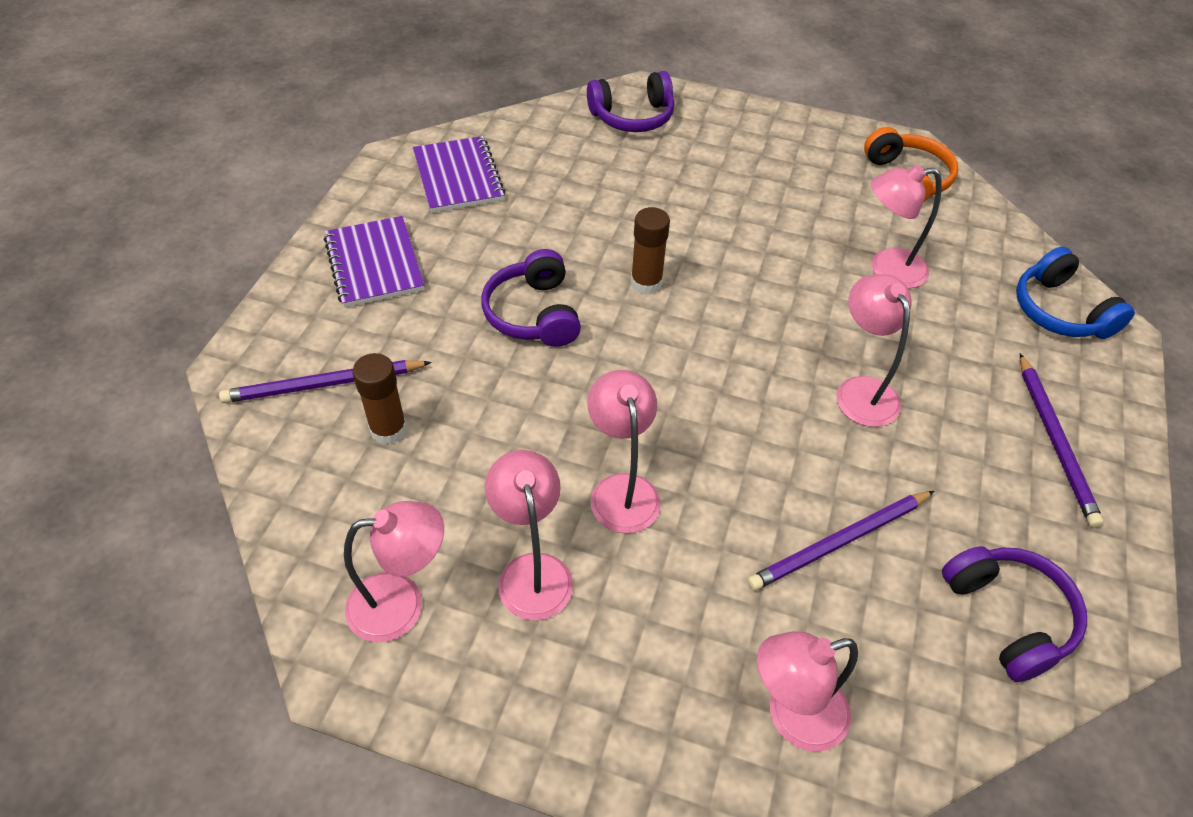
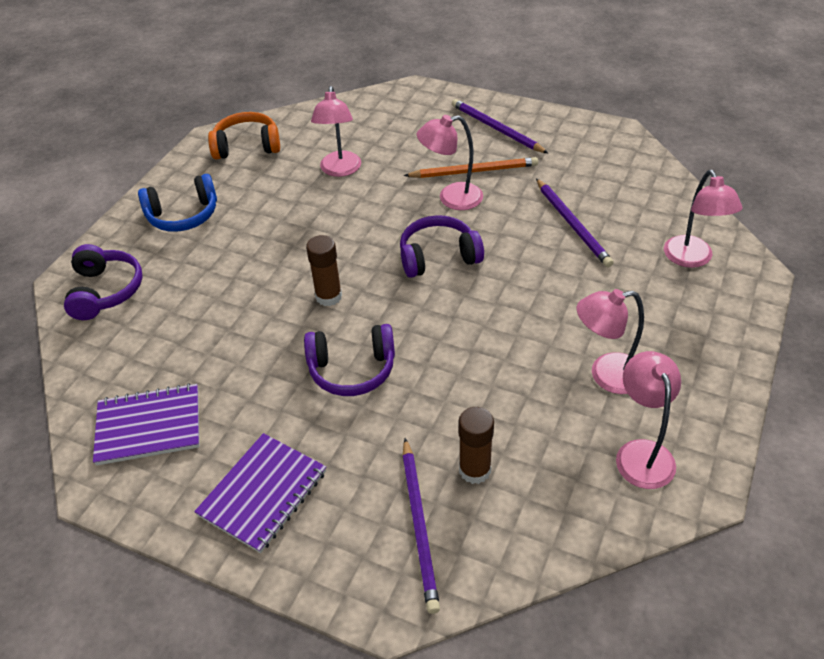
camera: 80 degrees left, 5 degrees down
purple notebook [324,216,425,308] -> purple notebook turned 45 degrees counterclockwise [194,433,326,553]
pink lamp [587,370,661,533] -> none
purple headphones [942,546,1087,682] -> purple headphones moved to [400,215,484,278]
blue headphones [1016,247,1135,339] -> blue headphones moved to [138,174,217,232]
purple pencil [1020,353,1104,528] -> purple pencil turned 135 degrees counterclockwise [452,99,548,153]
none -> orange pencil [404,157,538,178]

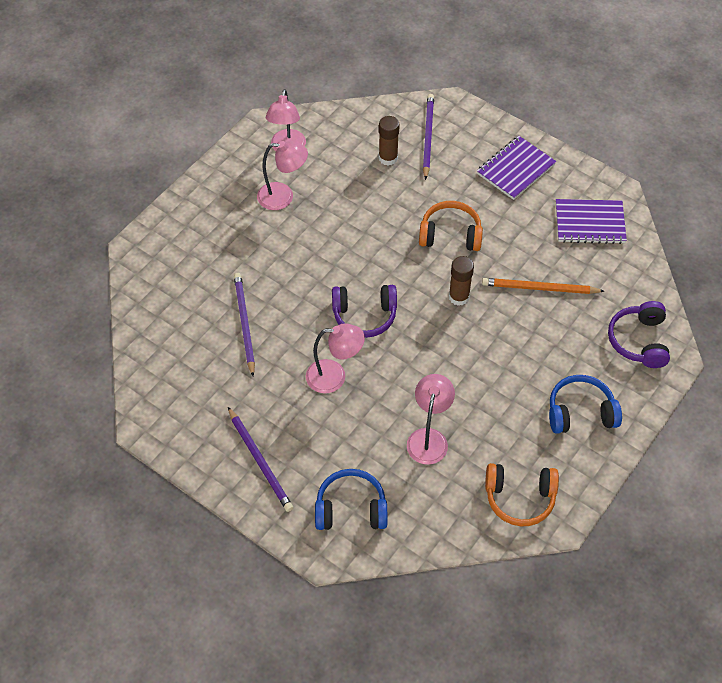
camera: 170 degrees left, 10 degrees up
purple headphones [304,324,395,396] -> orange headphones [419,201,483,251]
orange pencil [404,157,538,178] -> orange pencil moved to [482,278,604,294]
pink lamp [664,170,742,268] -> none
none -> blue headphones [315,469,387,530]

